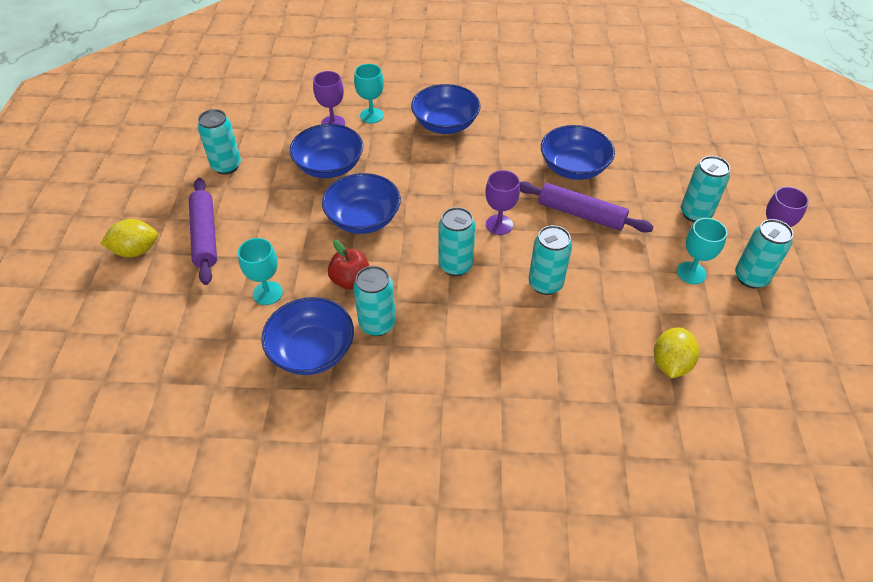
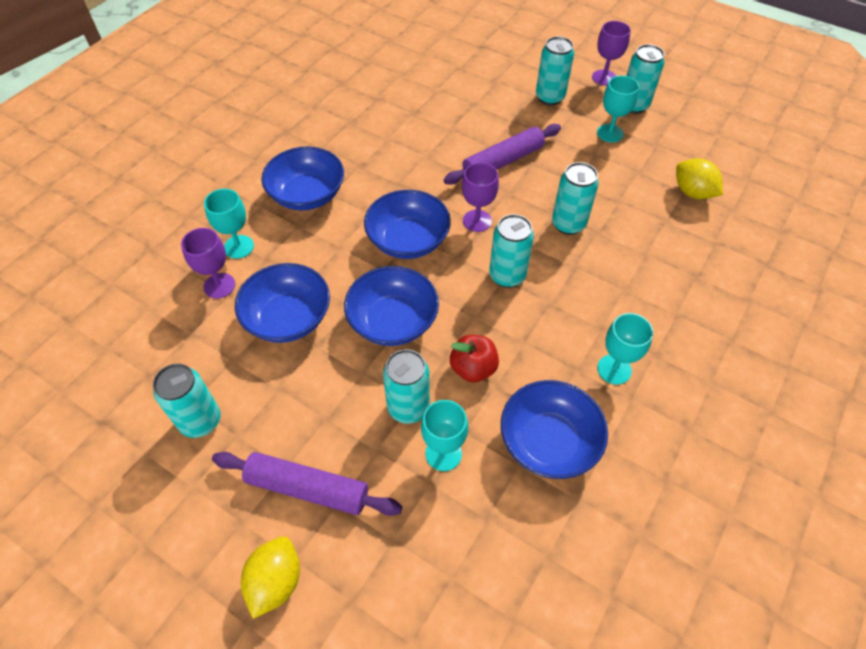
camera: 60 degrees left, 5 degrees up
turquoise can [353,266,396,336] -> turquoise can moved to [383,349,430,424]
blue bowl [541,125,615,180] -> blue bowl moved to [364,190,451,259]
none -> turquoise goblet [597,313,653,385]

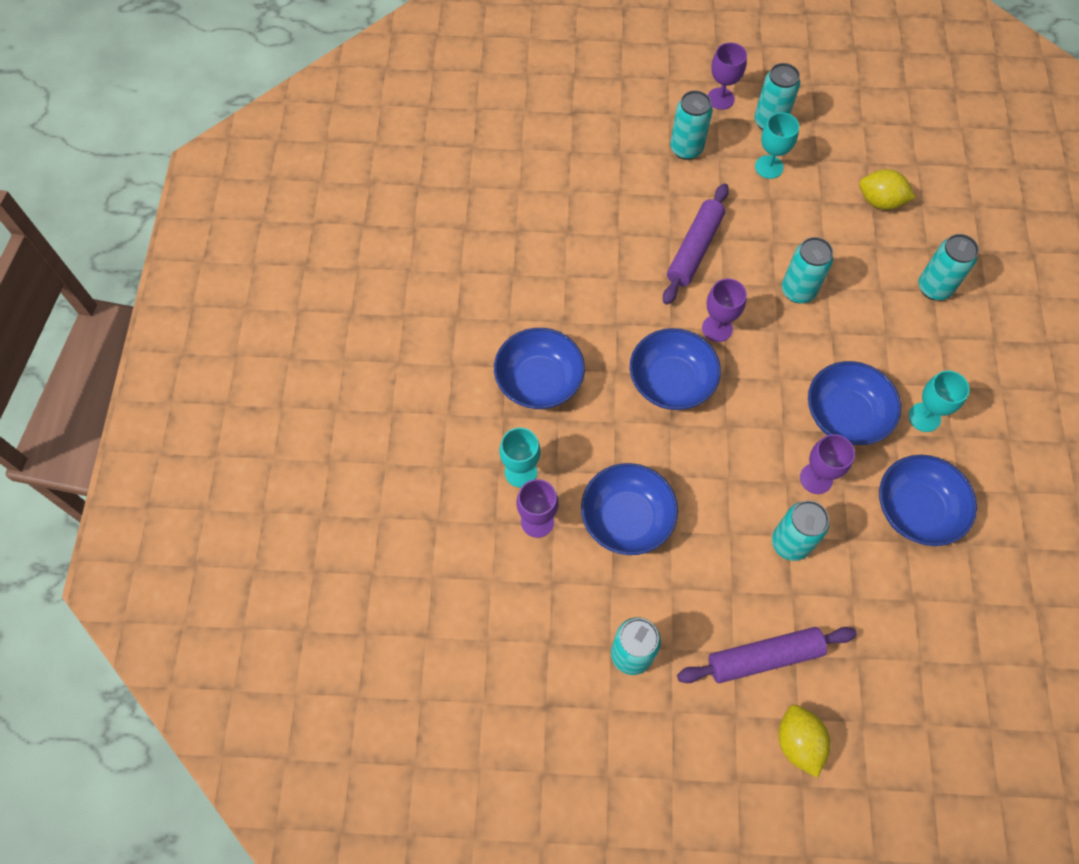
camera: 30 degrees left, 10 degrees up
blue bowl [344,266,439,346] -> blue bowl moved to [808,361,901,445]
turquoise goblet [421,400,468,471] -> none
red apple [450,335,499,382] -> purple goblet [800,434,855,494]
turquoise can [489,214,534,288] -> turquoise can moved to [919,234,979,300]

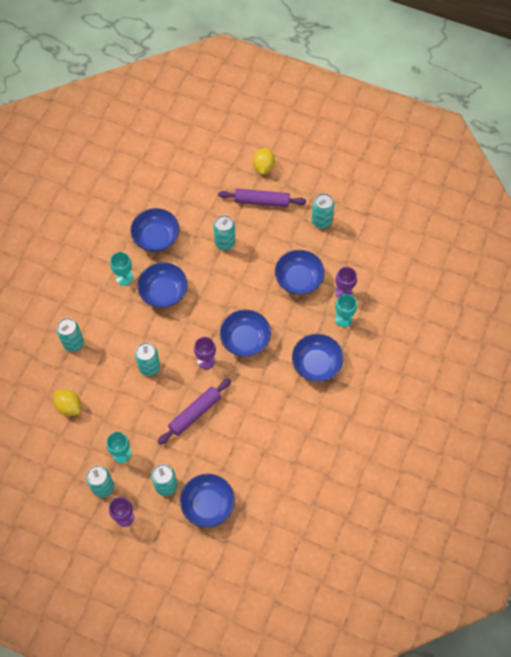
camera: 160 degrees left, 0 degrees up
purple goblet [800,434,855,494] -> none
none -> blue bowl [180,474,235,528]

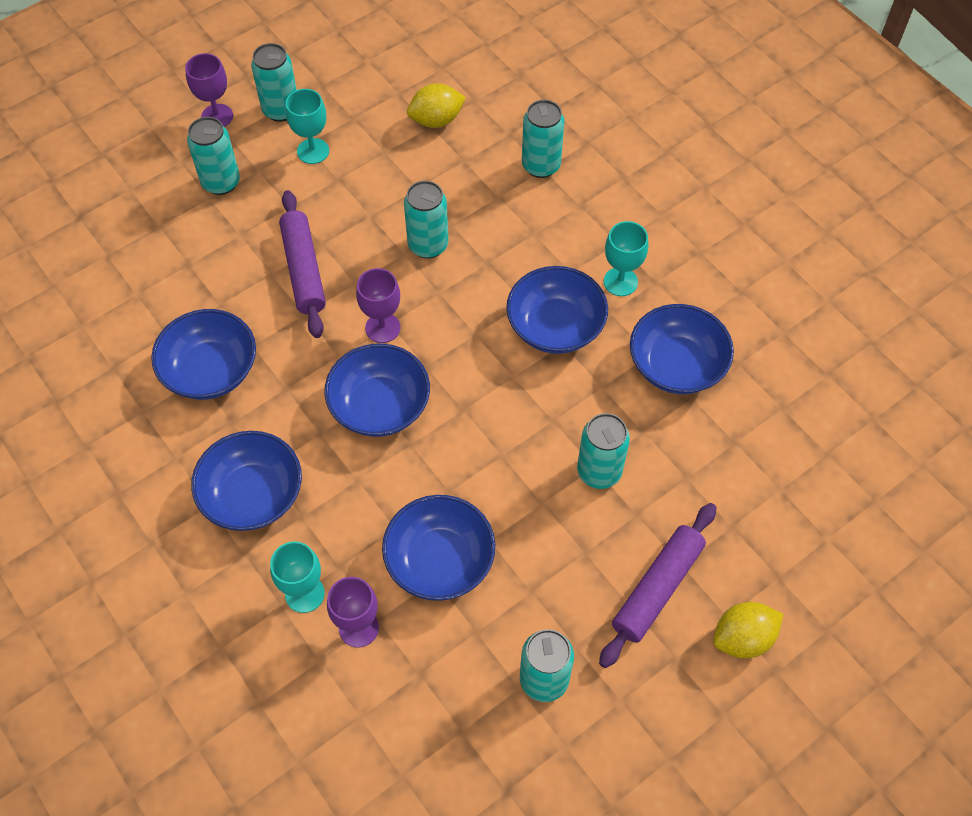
camera: 120 degrees right, 5 degrees down
blue bowl [180,474,235,528] -> blue bowl moved to [151,309,256,400]
yellow lemon [253,147,275,175] -> yellow lemon turned 60 degrees counterclockwise [713,602,783,658]

